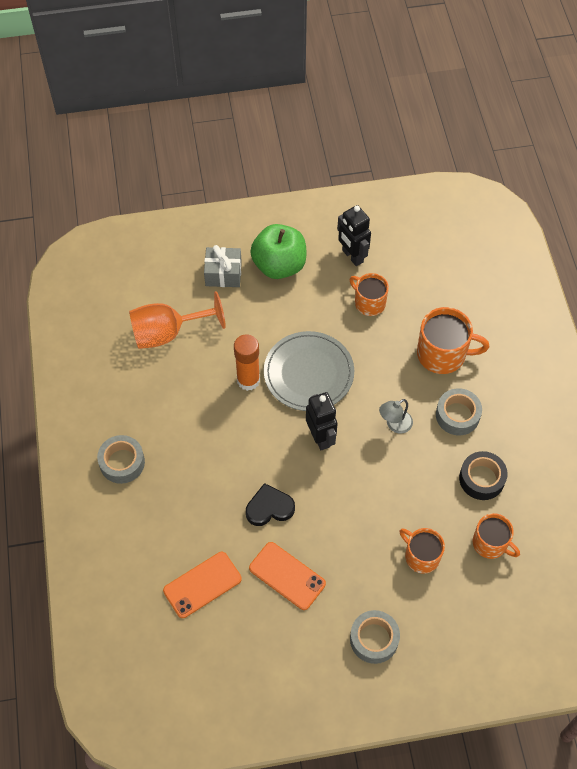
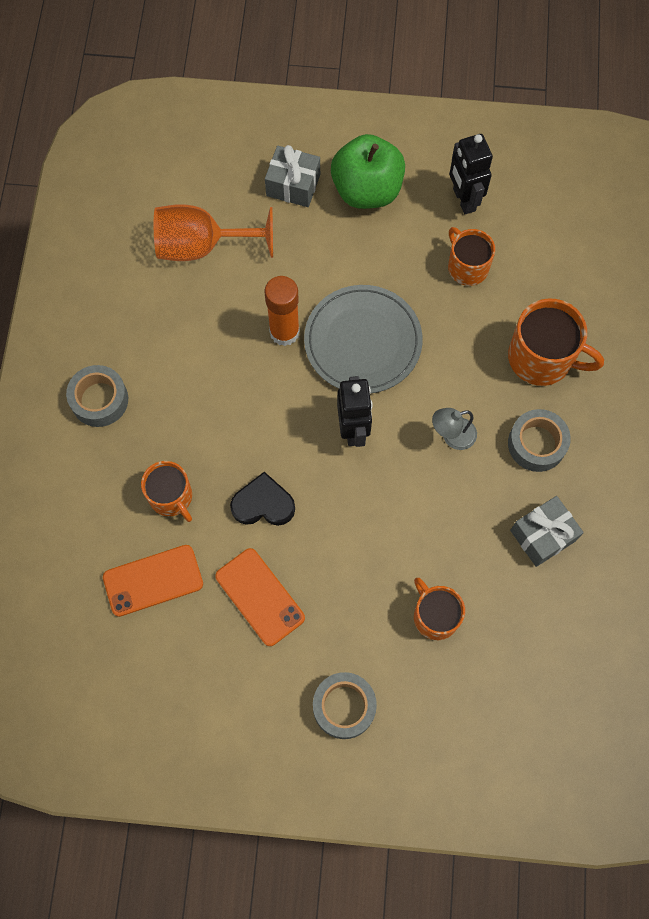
camera: 15 degrees right, 10 degrees up
black tape [459,451,508,500] -> grey gift [510,496,584,567]
orange mug [473,513,520,559] -> orange mug moved to [141,461,192,522]

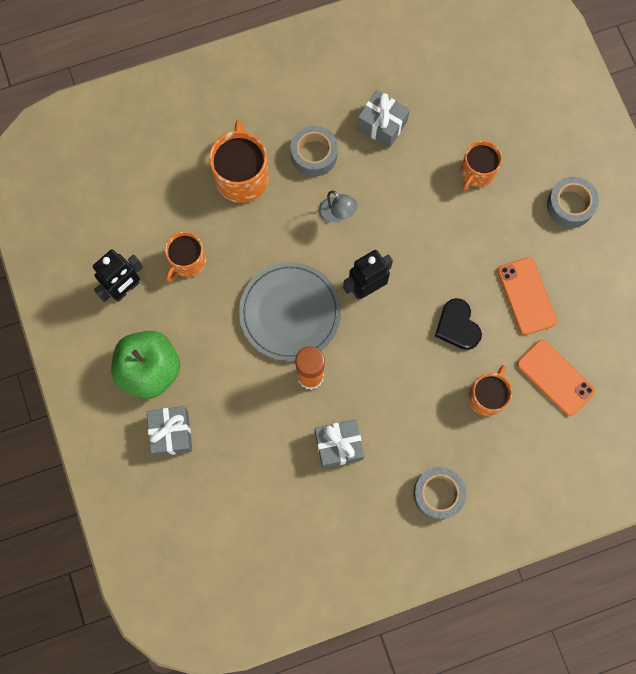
camera: 115 degrees left, 5 degrees up
orange goblet [154,204,273,261] -> none
orange phone [215,548,305,646] -> orange phone turned 45 degrees counterclockwise [497,257,557,335]
none -> grey gift [315,419,364,468]

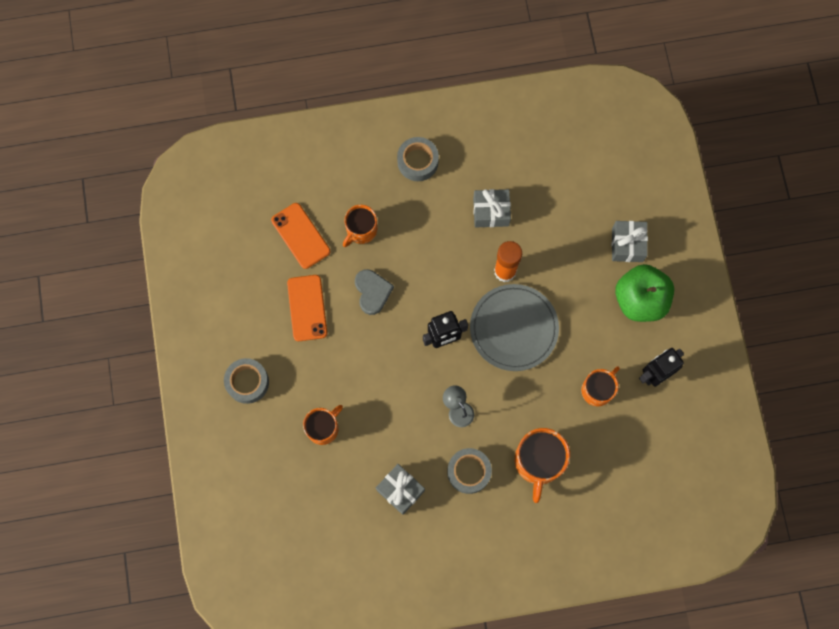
camera: 170 degrees left, 0 degrees up
black heart [435,298,482,350] -> grey heart [355,269,394,315]

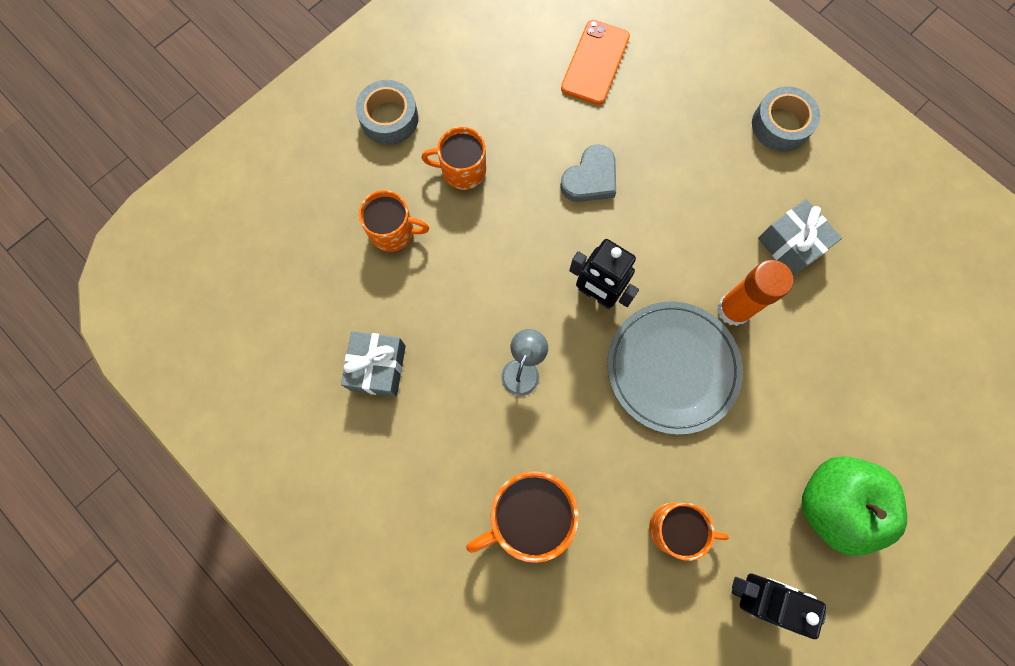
camera: 55 degrees right, 0 degrees up
orange phone [287,275,327,341] -> none
orange mug [343,205,378,247] -> orange mug moved to [421,127,486,190]
grey tape [447,448,492,494] -> none
grey gift [612,221,648,262] -> none

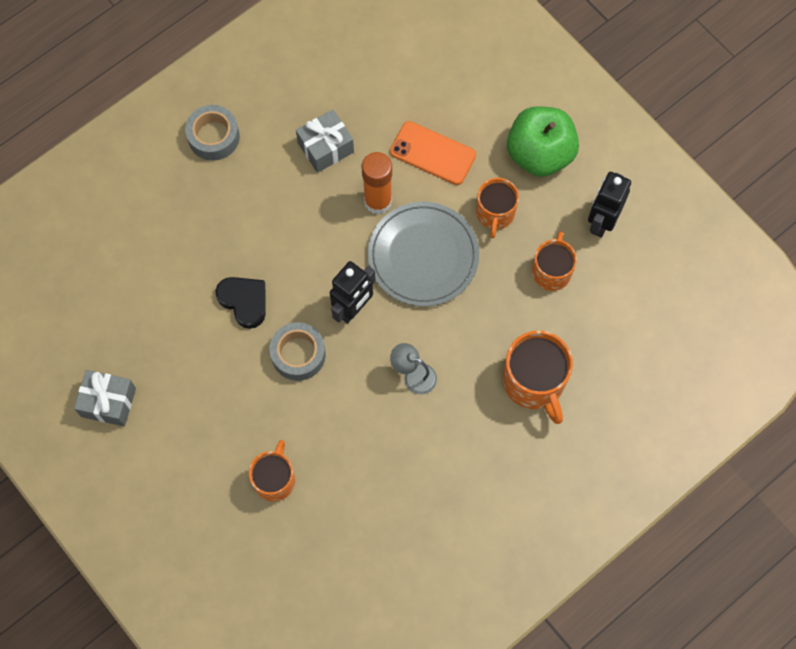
camera: 85 degrees left, 5 degrees down
grey gift [341,331,406,397] -> grey gift moved to [74,370,136,426]
grey tape [356,80,418,145] -> grey tape moved to [270,322,326,381]
orange mug [421,127,486,190] -> orange mug moved to [476,178,519,238]
grey heart [560,144,616,202] -> black heart [216,277,266,329]
orange phone [561,20,630,105] -> orange phone moved to [390,121,476,185]

